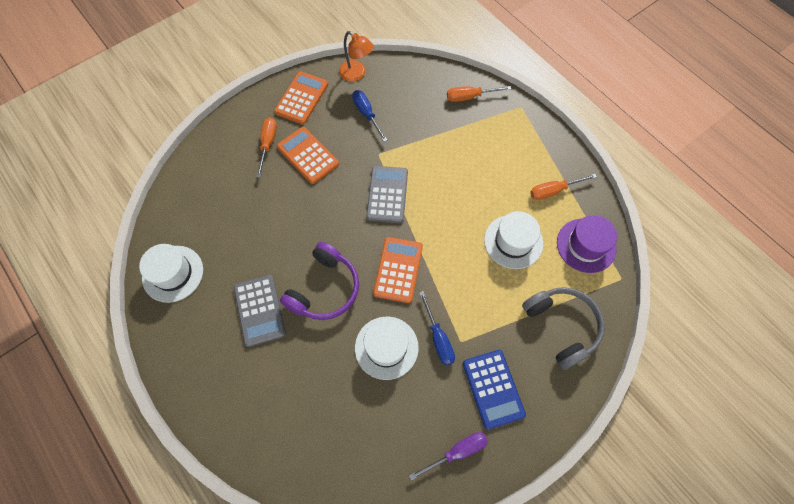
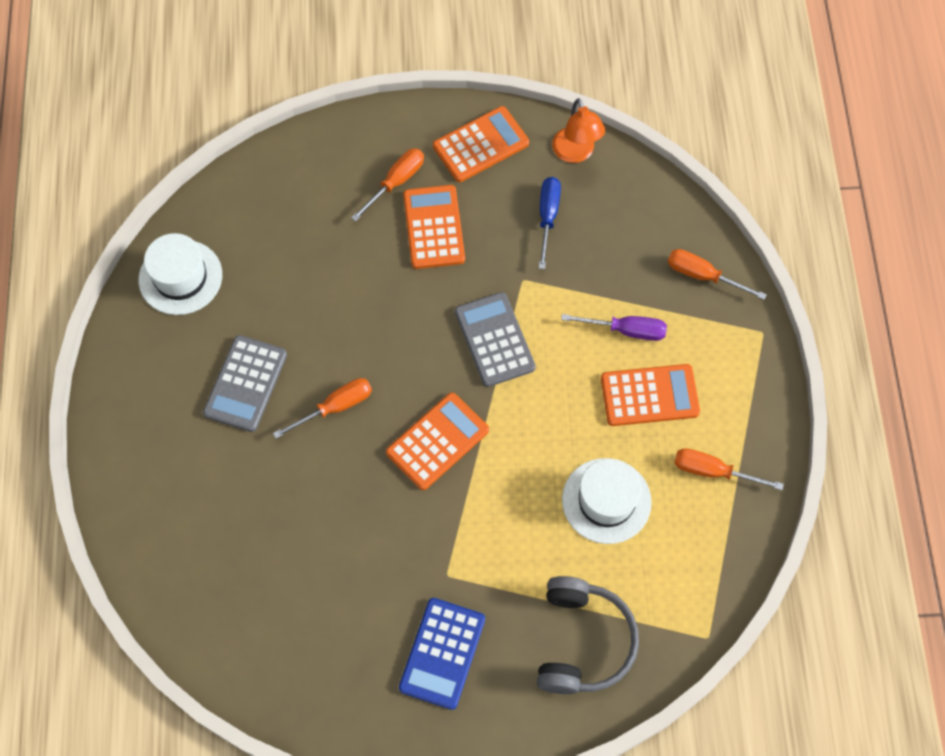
camera: 35 degrees right, 0 degrees up
purple headphones [280,242,359,320] -> orange screwdriver [273,378,372,439]
white hat [355,316,419,380] -> none
grey calculator [366,166,408,223] -> grey calculator turned 60 degrees counterclockwise [455,292,536,387]
purple screwdriver [409,432,488,481] -> purple screwdriver moved to [561,314,667,341]
blue screwdriver [419,291,455,366] -> none
purple hat [557,215,617,273] -> none
none -> orange calculator [601,364,700,426]

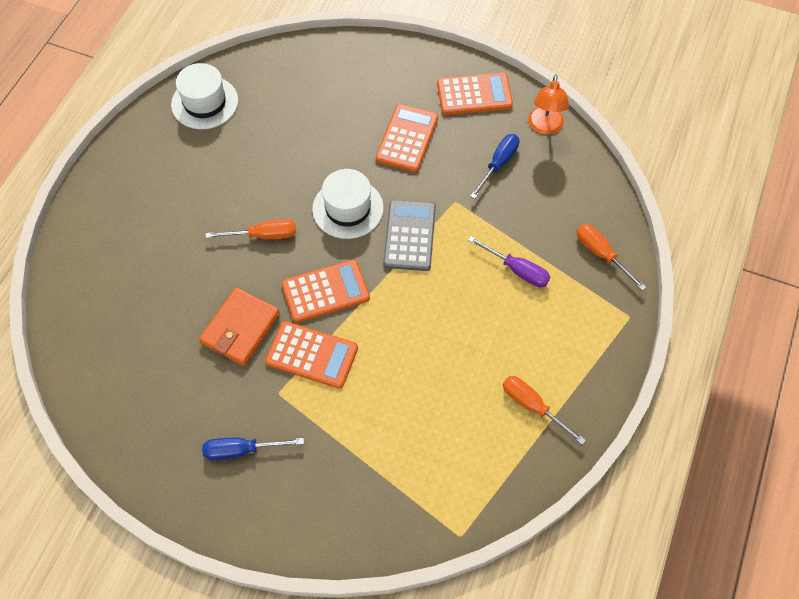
camera: 25 degrees right, 5 degrees down
grey calculator [203,335,287,432] -> none
orange screwdriver [351,148,424,222] -> none
blue calculator [399,598,485,710] -> blue screwdriver [202,437,304,460]
grey headphones [537,576,639,694] -> none
white hat [562,458,652,544] -> white hat moved to [312,169,384,239]
orange calculator [601,364,700,426] -> orange calculator moved to [265,321,358,389]
none -> orange wallet [199,287,280,366]

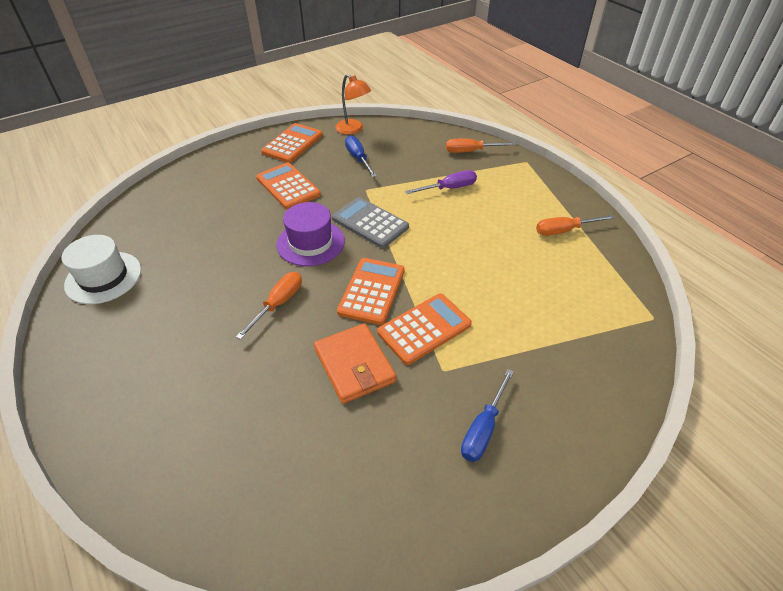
camera: 55 degrees left, 15 degrees down
white hat [312,169,384,239] -> purple hat [277,202,345,266]

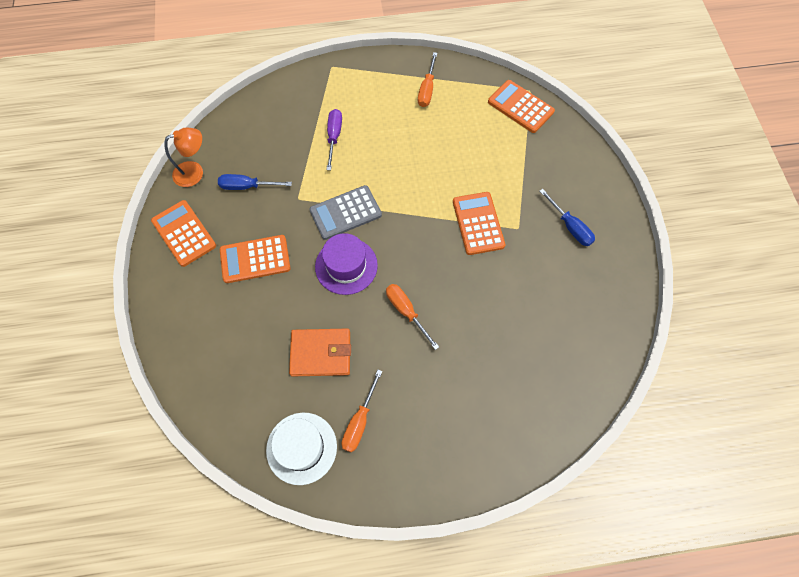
camera: 65 degrees left, 20 degrees up
orange wallet [314,323,396,404] -> orange wallet moved to [289,329,351,377]
orange calculator [337,258,405,325] -> orange calculator moved to [488,80,555,133]
orange screwdriver [446,139,516,153] -> orange screwdriver moved to [342,370,382,453]

